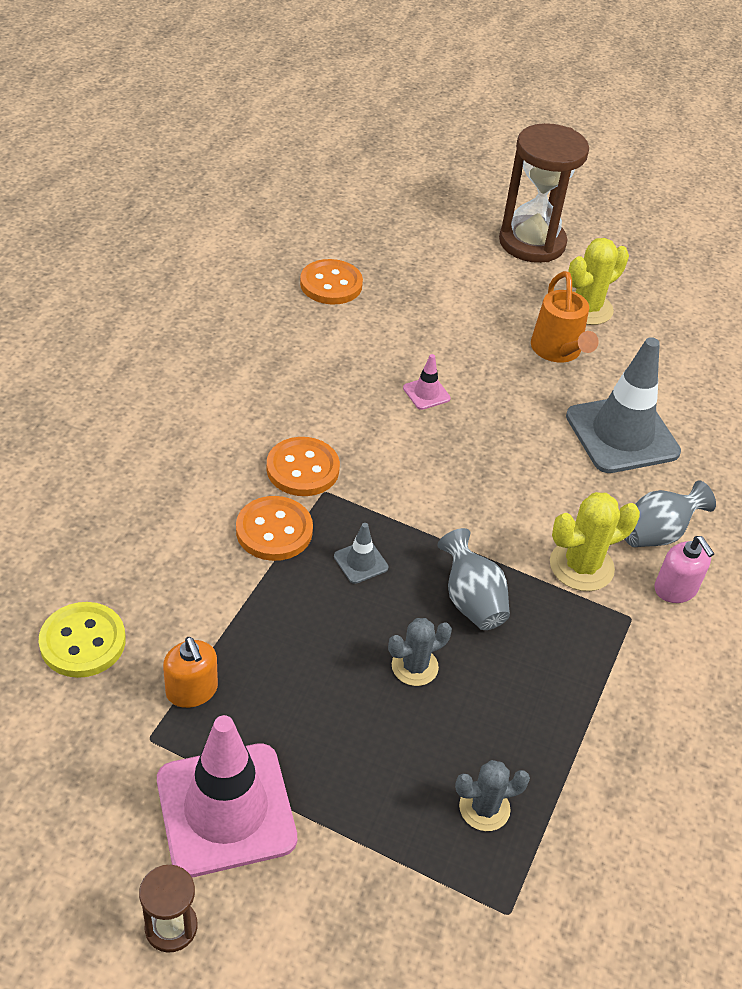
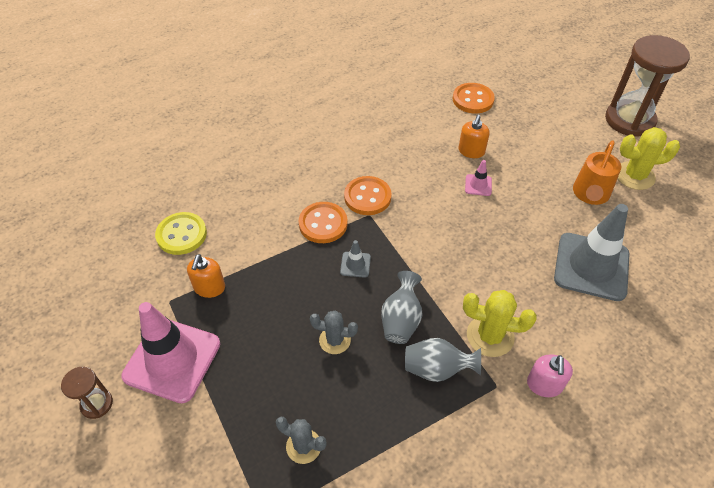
camera: 40 degrees right, 5 degrees up
grey vase [625,480,716,547] -> grey vase moved to [405,338,481,382]
none -> orange soap dispenser [459,115,490,158]

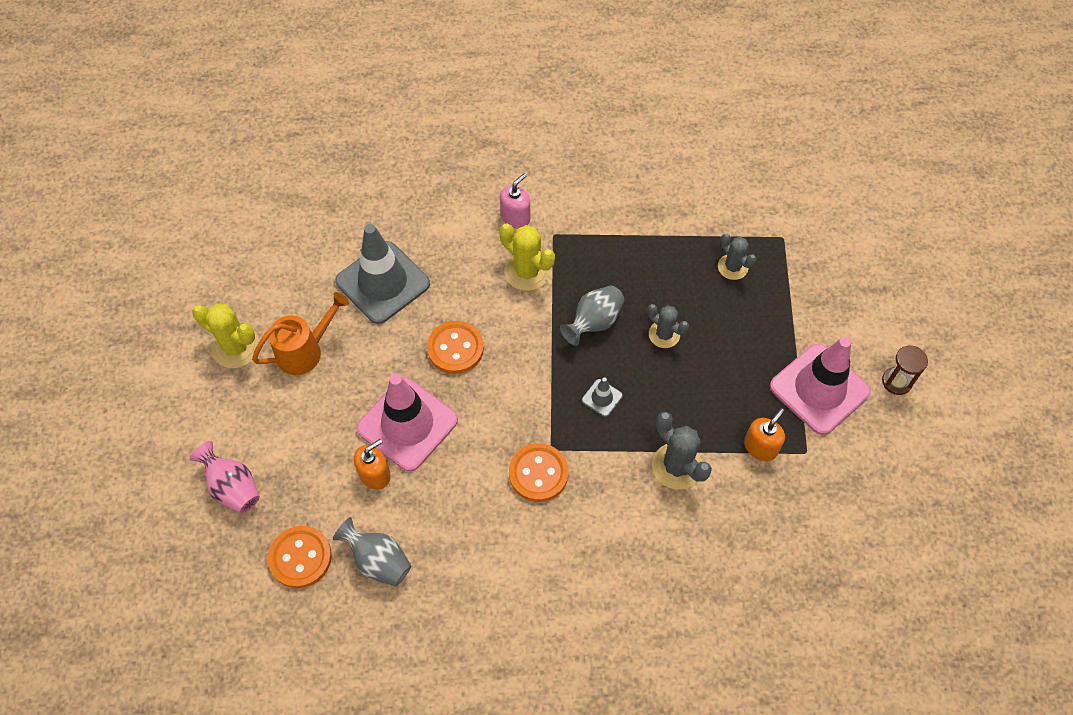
camera: 150 degrees left, 10 degrees up
yellow button [155,212,207,255] -> none
orange button [298,202,348,243] -> orange button moved to [427,321,484,374]
grey vase [405,338,481,382] -> grey vase moved to [333,517,411,587]
pink traffic cone [465,160,492,196] -> pink traffic cone [356,374,458,472], size x2.39
brown hourglass [605,35,690,137] -> none
none -> pink vase [190,441,260,513]
none -> grey cactus [652,412,712,490]

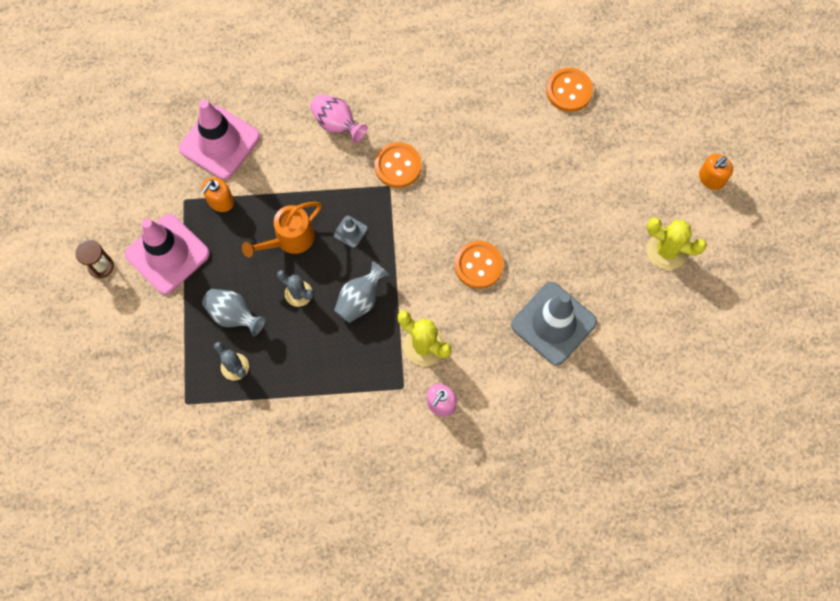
camera: 175 degrees right, 10 degrees up
pink vase [190,441,260,513] -> pink vase moved to [310,94,367,143]
orange watering can [252,292,349,375] -> orange watering can moved to [242,202,322,257]
grey vase [333,517,411,587] -> grey vase moved to [202,289,266,336]
orange soap dispenser [354,439,391,490] -> orange soap dispenser moved to [699,154,733,190]
pink traffic cone [356,374,458,472] -> pink traffic cone moved to [179,100,260,180]
grey cactus [652,412,712,490] -> none

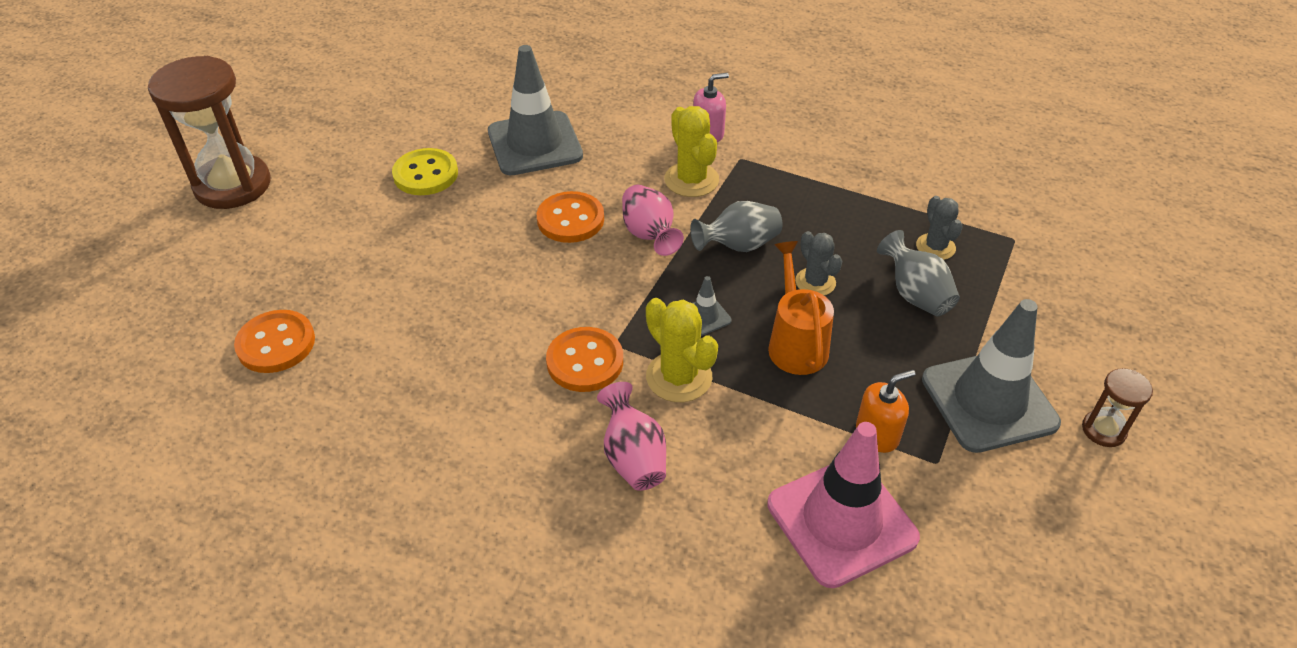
camera: 150 degrees left, 25 degrees down
pink traffic cone [125,214,210,295] -> grey traffic cone [922,299,1061,453]
orange watering can [242,202,322,257] -> orange watering can turned 90 degrees counterclockwise [768,241,834,375]
yellow cactus [647,217,707,270] -> yellow cactus moved to [646,298,718,402]
orange soap dispenser [699,154,733,190] -> brown hourglass [148,56,270,209]
none -> yellow button [392,148,458,195]
none -> pink vase [622,185,684,256]

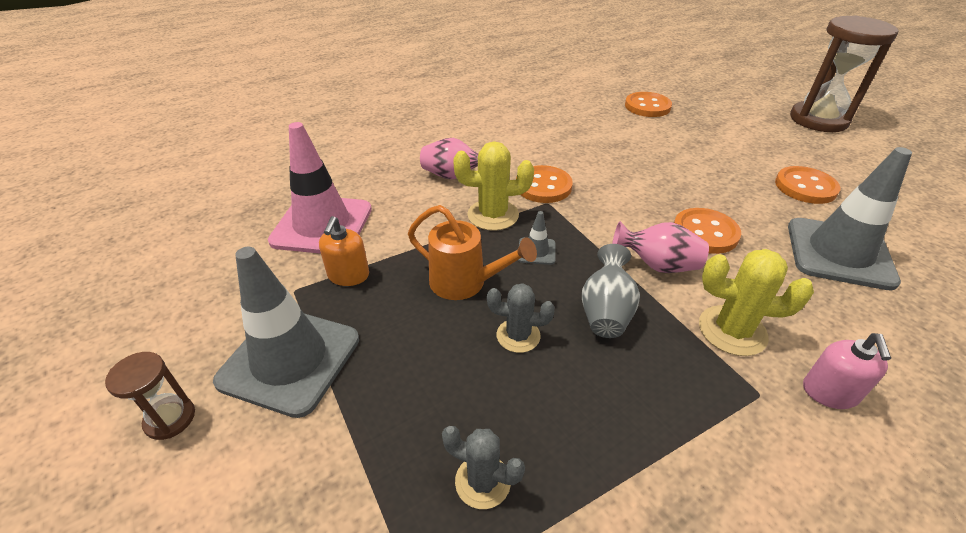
camera: 125 degrees right, 5 degrees down
yellow button [392,148,458,195] -> orange button [775,166,841,204]
grey vase [877,230,960,316] -> none

